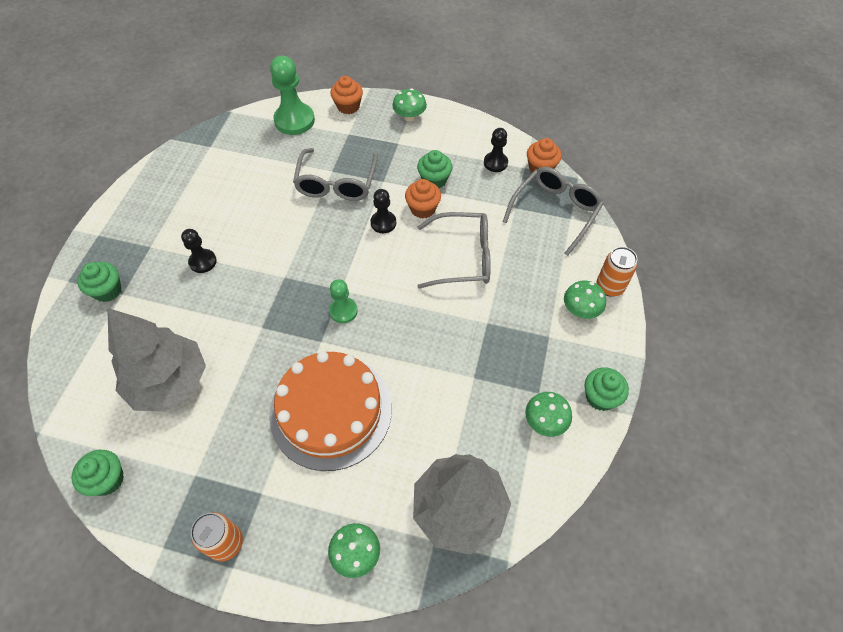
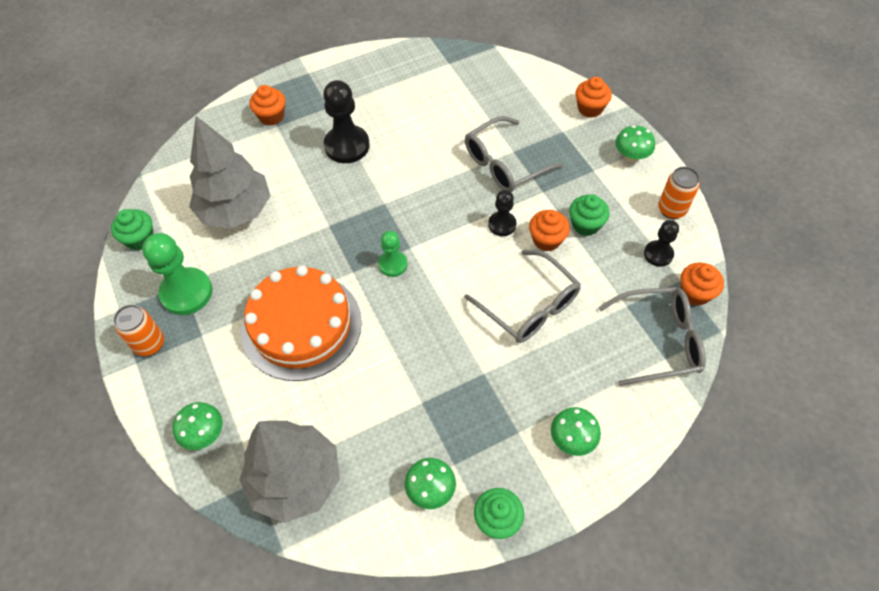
camera: 50 degrees right, 0 degrees up
green cupcake [77,262,121,302] -> orange cupcake [249,85,286,126]
black pawn [181,229,217,273] -> black pawn [323,80,370,163], size x1.73
green pawn [270,56,315,135] -> green pawn moved to [142,233,213,315]
orange can [597,247,637,297] -> orange can moved to [658,167,700,219]

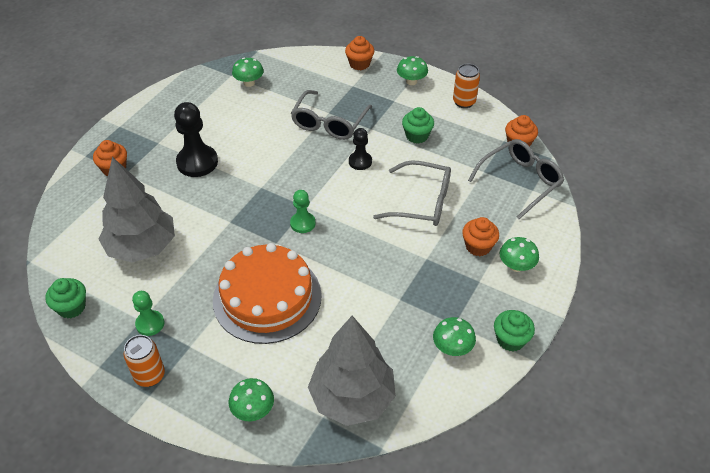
camera: 35 degrees left, 10 degrees down
green pawn [142,233,213,315] -> green pawn [132,291,164,336], size x0.58
orange cupcake [529,210,570,252] -> orange cupcake moved to [462,217,499,256]
black pawn [644,220,679,267] -> none
none -> green mushroom [232,58,264,87]

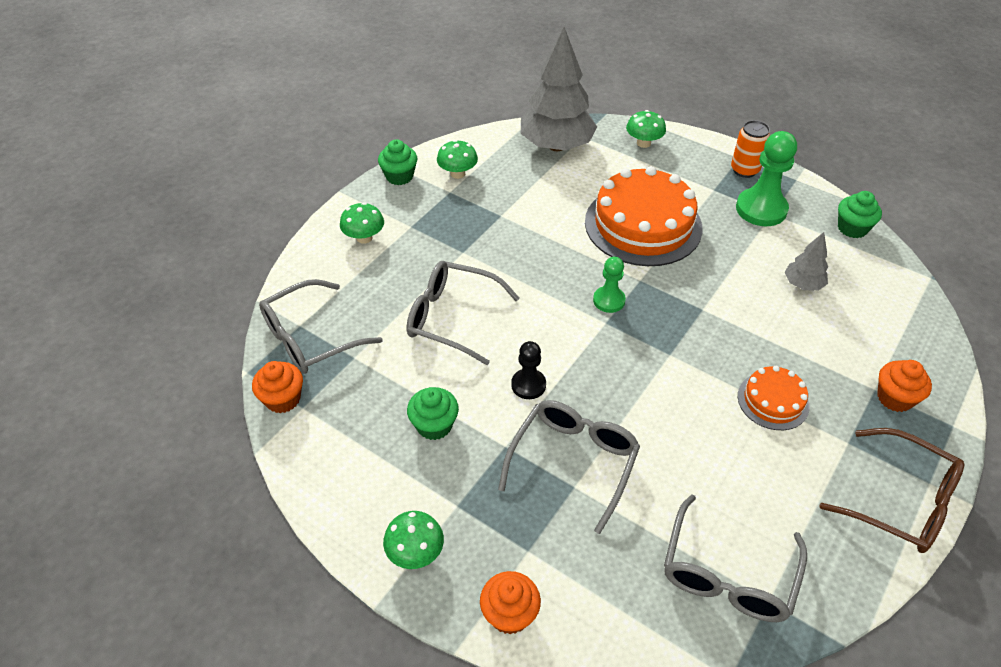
camera: 175 degrees left, 0 degrees up
grey tree [98,157,175,263] -> grey tree [785,232,828,291], size x0.47
green pawn [132,291,164,336] -> green pawn [736,131,797,226], size x1.73
black pawn [174,102,218,177] -> orange cake [738,366,810,430]
green mushroom [232,58,264,87] -> grey glasses [664,494,807,622]
orange can [453,64,480,108] -> none
orange cupcake [462,217,499,256] -> none
none -> brown glasses [820,428,965,553]

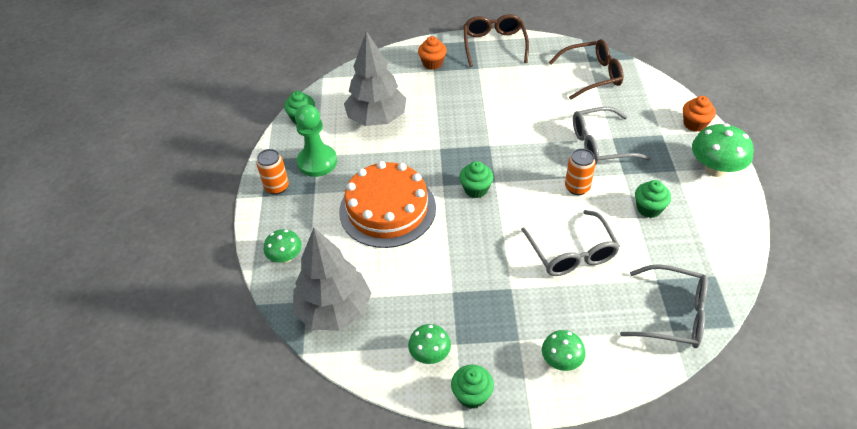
camera: 125 degrees left, 0 degrees up
orange cupcake [252,361,303,413] -> none
green mushroom [383,511,444,569] -> green mushroom [692,123,754,177], size x1.64
black pawn [511,341,546,399] -> orange can [565,148,596,195]
green pawn [593,257,626,313] -> green cupcake [459,161,493,198]
grey glasses [664,494,807,622] -> brown glasses [548,39,624,100]
orange cake [738,366,810,430] -> none
grey tree [785,232,828,291] -> grey tree [344,31,406,126], size x2.12

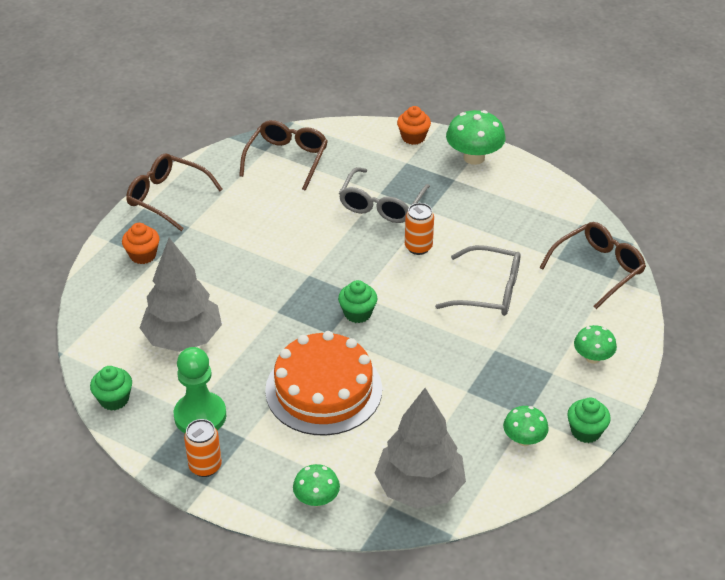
camera: 60 degrees left, 5 degrees down
grey glasses [620,264,708,348] -> brown glasses [540,222,646,309]
green cupcake [635,180,671,218] -> none

